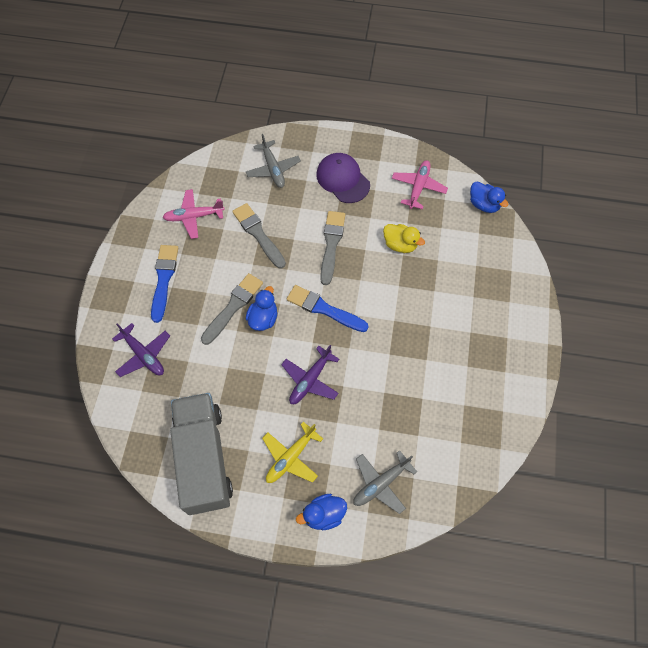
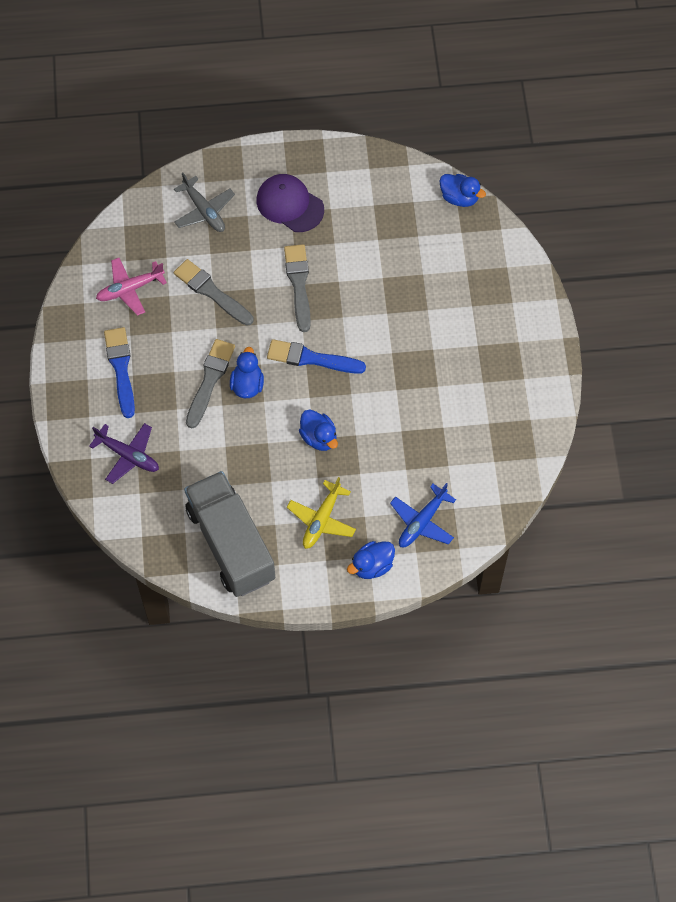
camera: 15 degrees left, 0 degrees up
purple plane [281,345,339,404] -> blue duck [299,410,338,451]
grey plane [353,450,417,514] -> blue plane [390,483,456,547]
yellow duck [383,224,425,253] -> none
pink plane [392,160,448,210] -> none

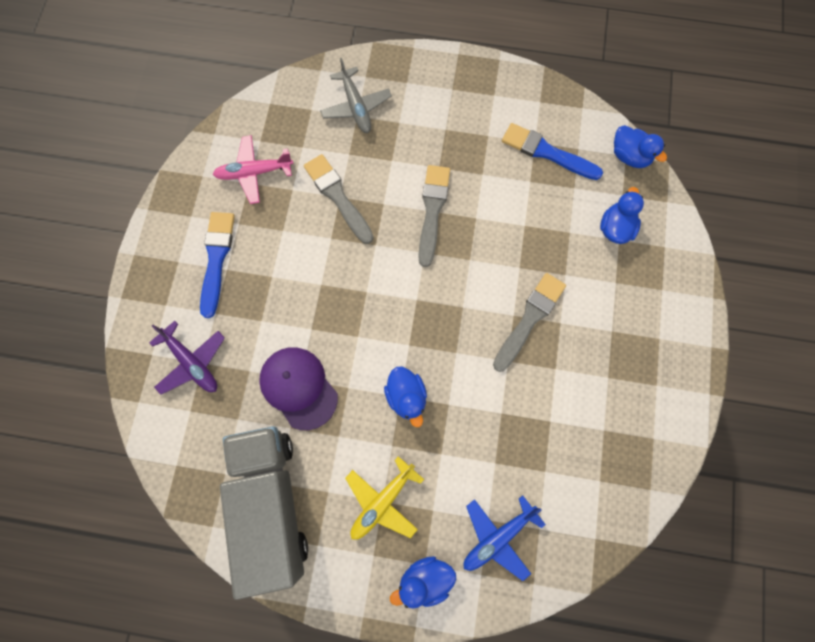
camera: 15 degrees right, 10 degrees up
grey brush [186,339,235,428] -> grey brush moved to [493,273,566,372]
blue duck [230,347,264,398] -> blue duck moved to [600,187,644,244]
purple cap [257,174,324,232] -> purple cap moved to [259,347,338,430]
blue brush [267,339,366,374] -> blue brush moved to [502,123,603,180]

